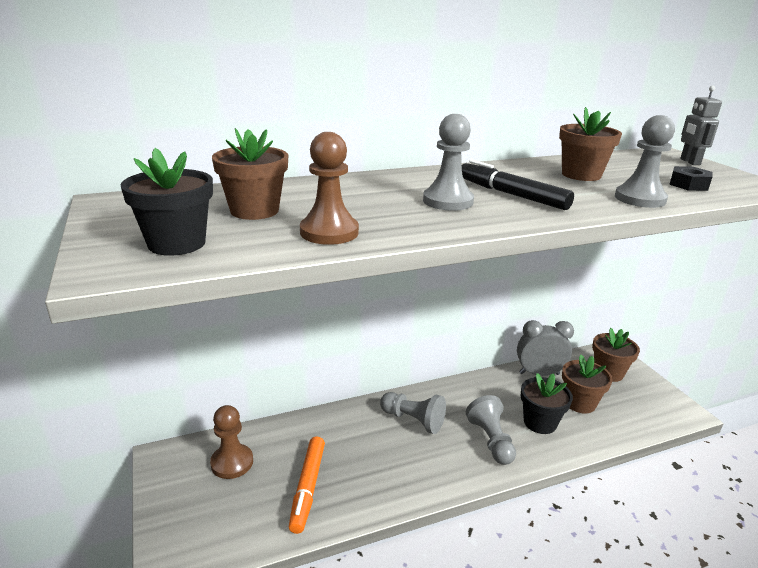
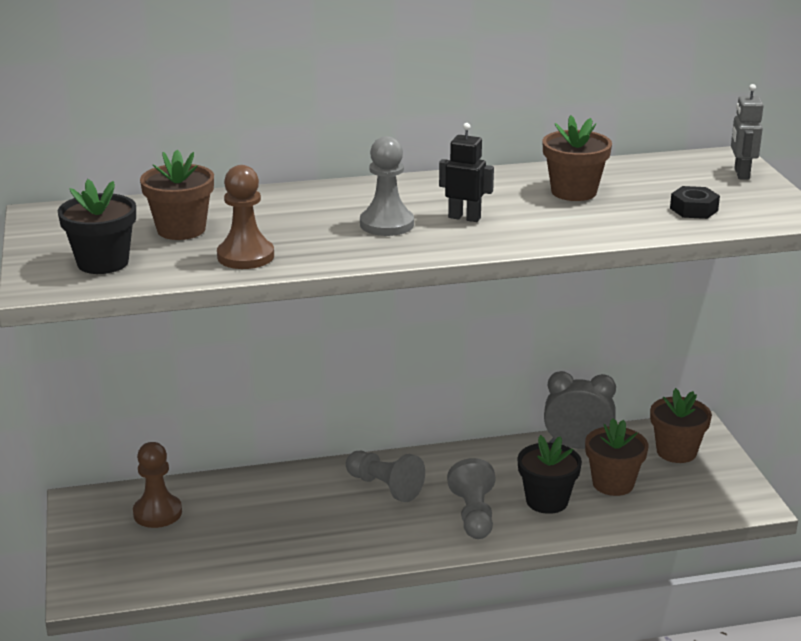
camera: 10 degrees right, 0 degrees up
orange marker [289,436,325,534] -> none
black marker [462,160,574,210] -> black robot [439,123,494,222]
grey pawn [615,115,675,208] -> none

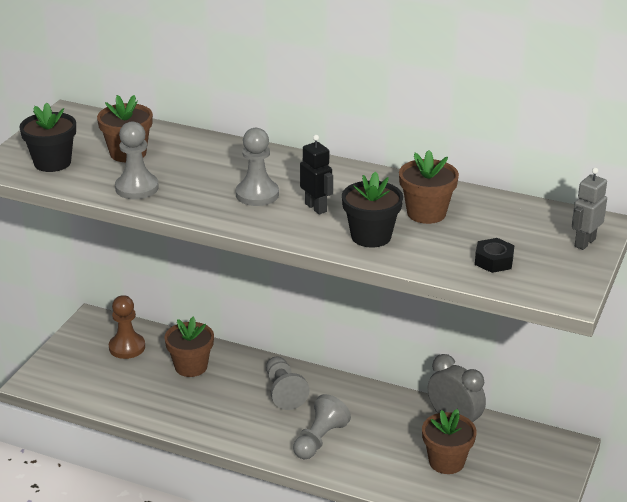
camera: 35 degrees right, 5 degrees up
brown pawn [217,165,274,269] -> grey pawn [115,121,159,199]
black flower pot [517,435,582,514] -> black flower pot moved to [342,171,403,248]
brown flower pot [650,388,712,463] -> brown flower pot moved to [164,317,214,377]

